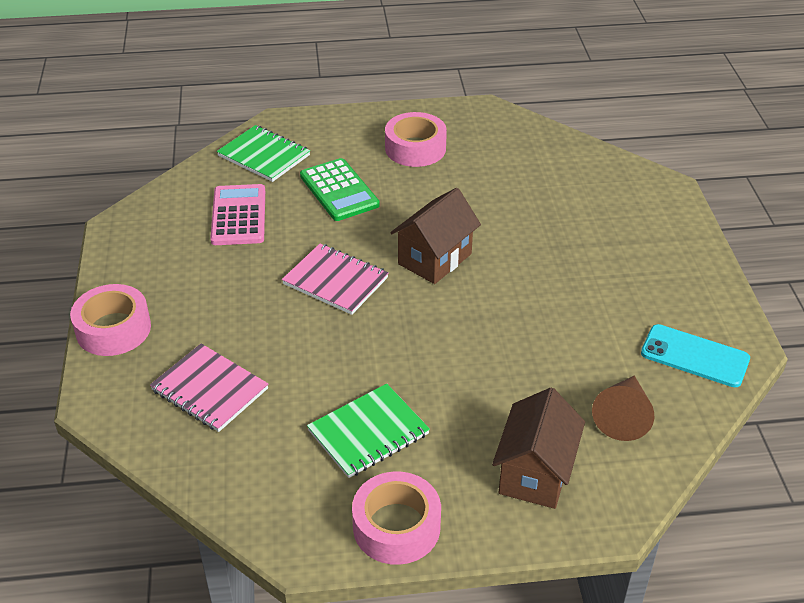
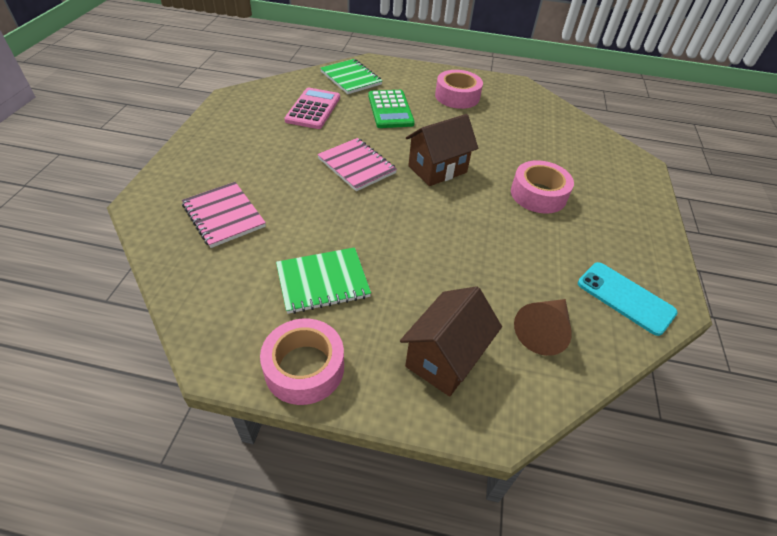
camera: 15 degrees right, 5 degrees up
pink tape [70,284,151,356] -> pink tape moved to [511,160,574,214]

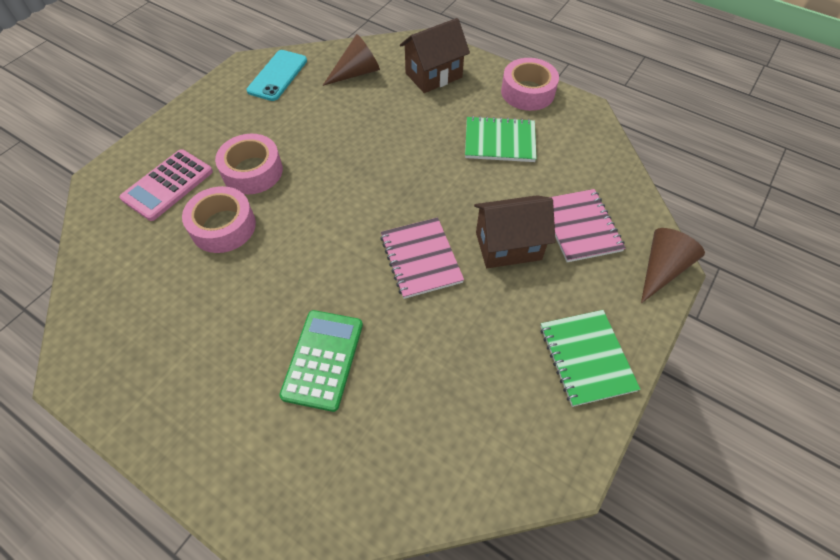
camera: 155 degrees left, 10 degrees up
pink calculator [284,88,340,129] -> pink calculator moved to [120,149,213,221]
green notebook [320,59,382,94] -> green notebook moved to [540,310,640,407]
brown house [406,114,478,186] -> brown house moved to [474,195,556,268]
pink tape [435,70,483,109] -> pink tape moved to [182,186,256,253]
turquoise phone [578,262,678,336] -> turquoise phone turned 45 degrees clockwise [247,50,307,101]
none -> brown cone [641,228,705,303]

